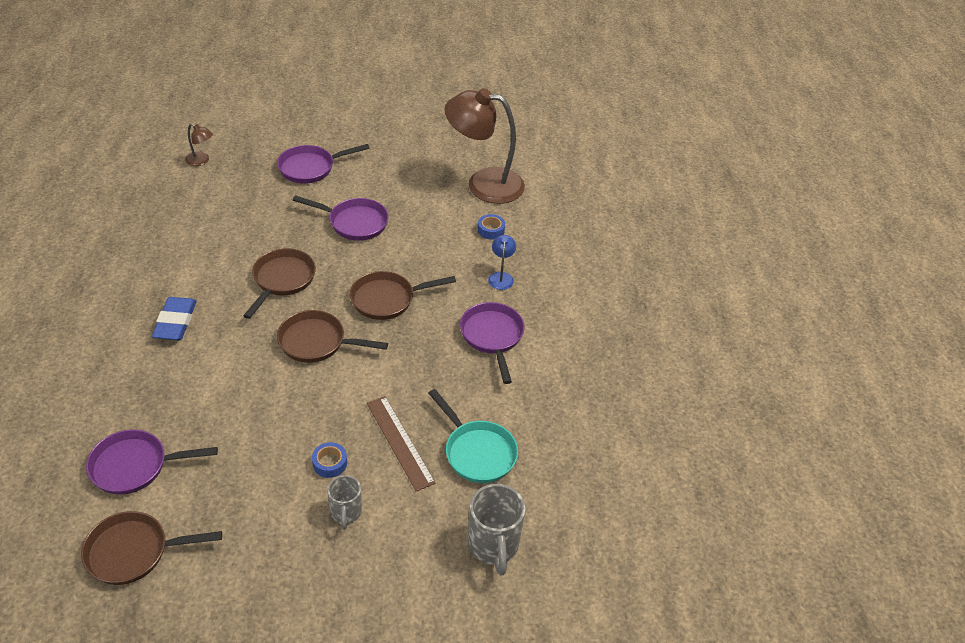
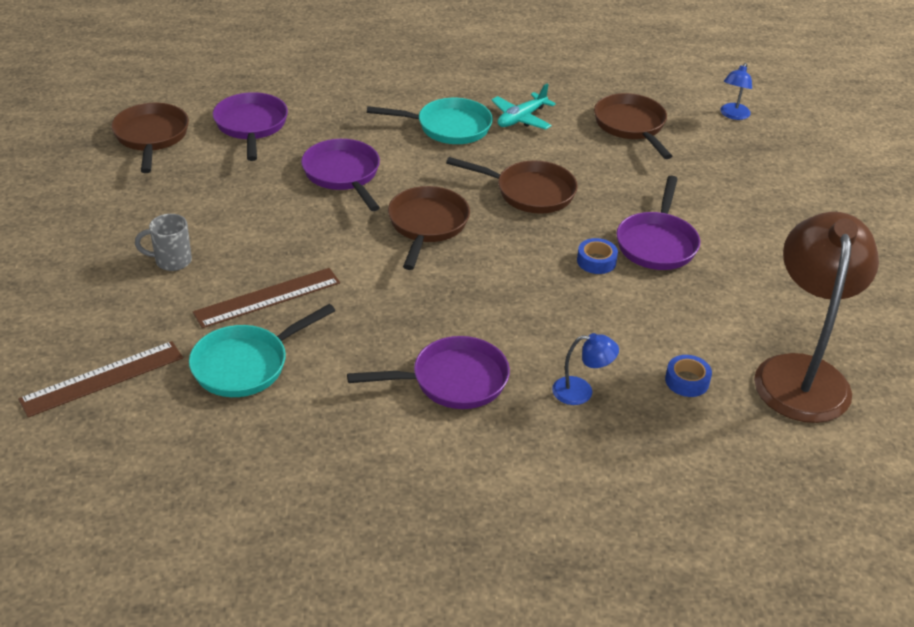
camera: 90 degrees right, 5 degrees down
blue eraser [152,297,197,340] -> turquoise pan [367,98,493,144]
brown lamp [185,124,213,166] -> blue lamp [720,63,752,120]
purple pan [277,144,369,184] -> purple pan moved to [301,139,380,211]
blue tape [312,442,347,478] -> blue tape moved to [577,238,618,274]
brown pan [350,271,456,320] -> brown pan moved to [594,93,672,159]
grey mug [468,484,525,575] -> brown ruler [18,341,183,417]
none -> turquoise plane [492,83,556,130]

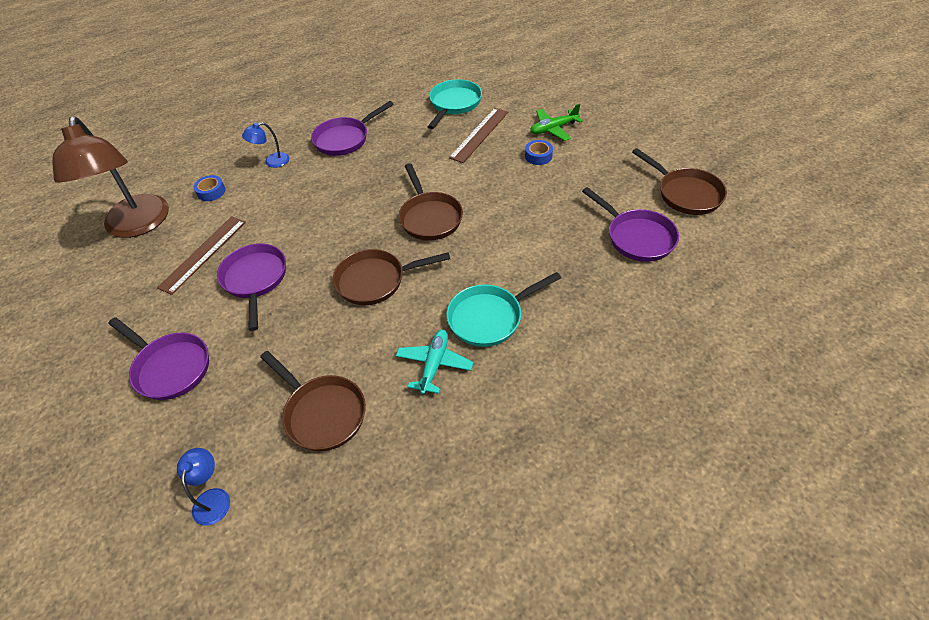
camera: 155 degrees right, 10 degrees up
brown ruler [18,341,183,417] -> brown ruler moved to [157,216,246,295]
grey mug [135,214,192,271] -> green plane [530,104,583,141]
purple pan [301,139,380,211] -> purple pan moved to [108,317,209,400]
blue tape [577,238,618,274] -> blue tape moved to [525,140,553,165]

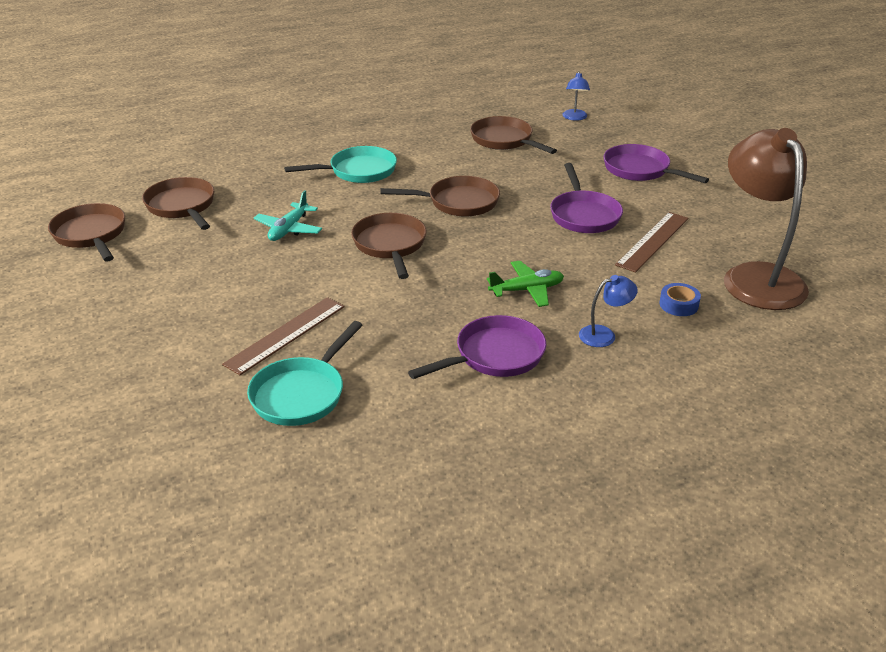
camera: 175 degrees left, 15 degrees down
turquoise plane [396,330,474,394] -> turquoise plane moved to [254,190,322,241]
blue tape [525,140,553,165] -> none
green plane [530,104,583,141] -> green plane moved to [487,261,564,307]
purple pan [582,187,679,262] -> brown pan [142,177,214,230]

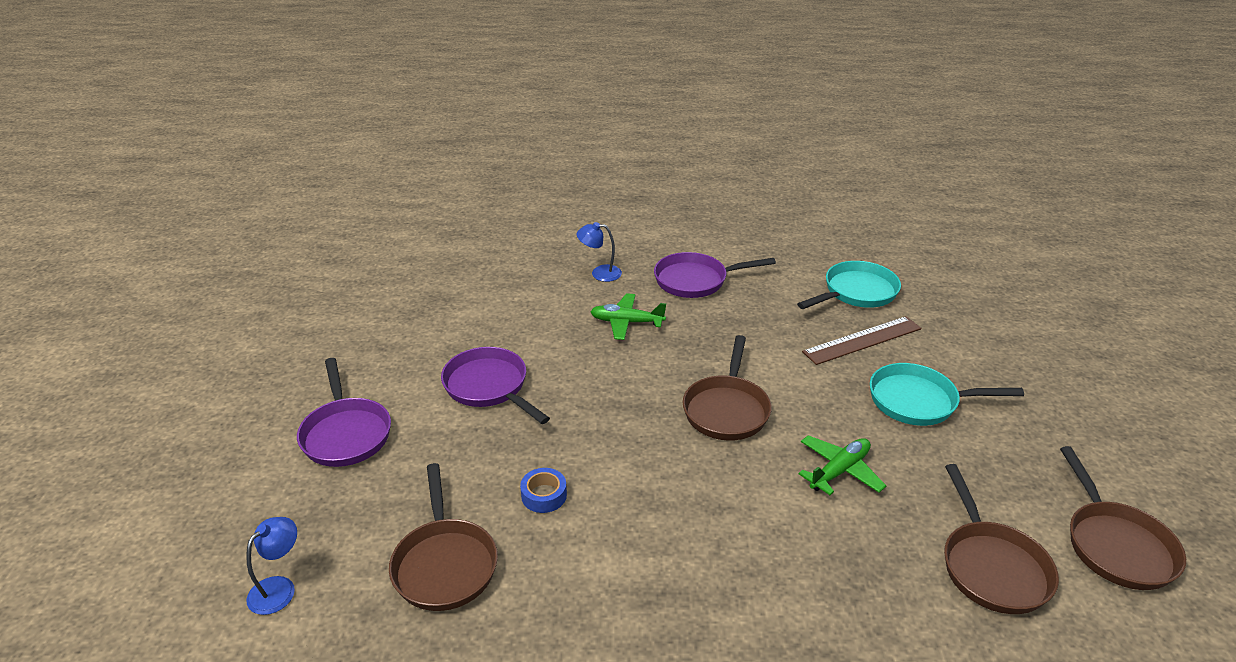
camera: 155 degrees left, 0 degrees up
turquoise plane [254,190,322,241] -> green plane [799,435,886,495]
turquoise pan [284,146,397,183] -> turquoise pan moved to [870,363,1024,426]
brown pan [381,176,500,217] -> none
purple pan [550,163,623,233] -> purple pan turned 60 degrees counterclockwise [441,347,550,424]
brown ruler [615,212,688,273] -> none
blue tape [659,283,701,316] -> blue tape moved to [520,468,567,513]
brown lamp [724,128,809,310] -> none

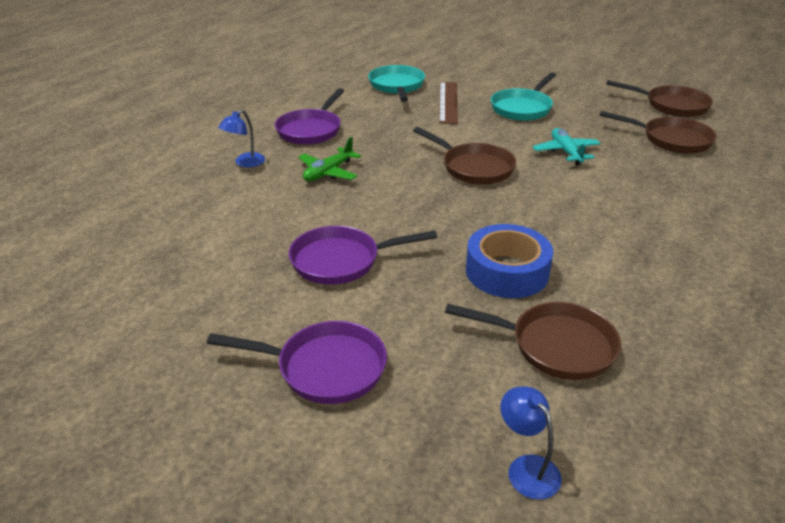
camera: 60 degrees left, 0 degrees up
blue tape [520,468,567,513] -> blue tape [466,224,553,298], size x1.99
green plane [799,435,886,495] -> turquoise plane [533,128,601,166]

